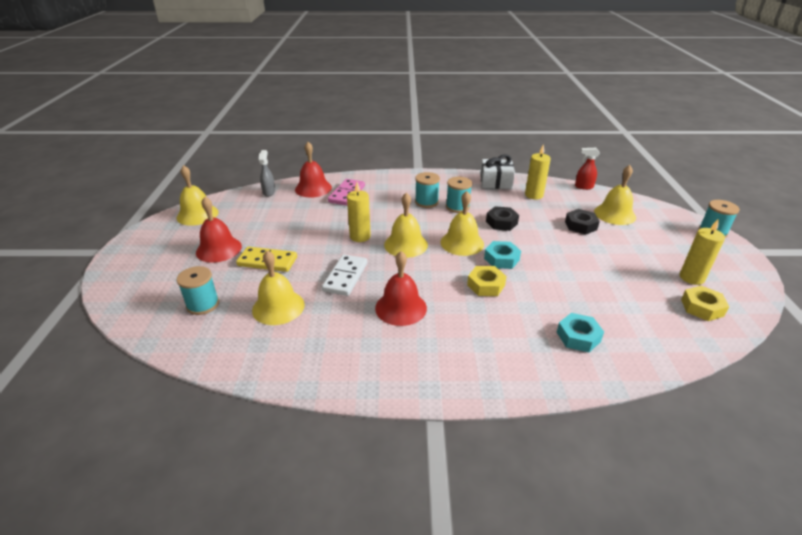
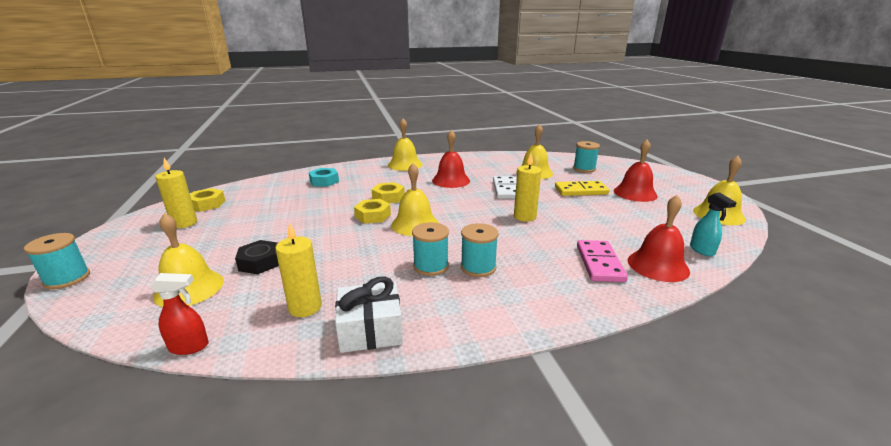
camera: 165 degrees right, 10 degrees down
grey spray bottle [259,150,275,197] -> turquoise spray bottle [690,192,737,256]
yellow bell [384,192,428,258] -> yellow bell moved to [388,118,422,171]
turquoise nut [484,241,521,269] -> yellow nut [354,199,391,224]
black nut [486,206,519,231] -> none

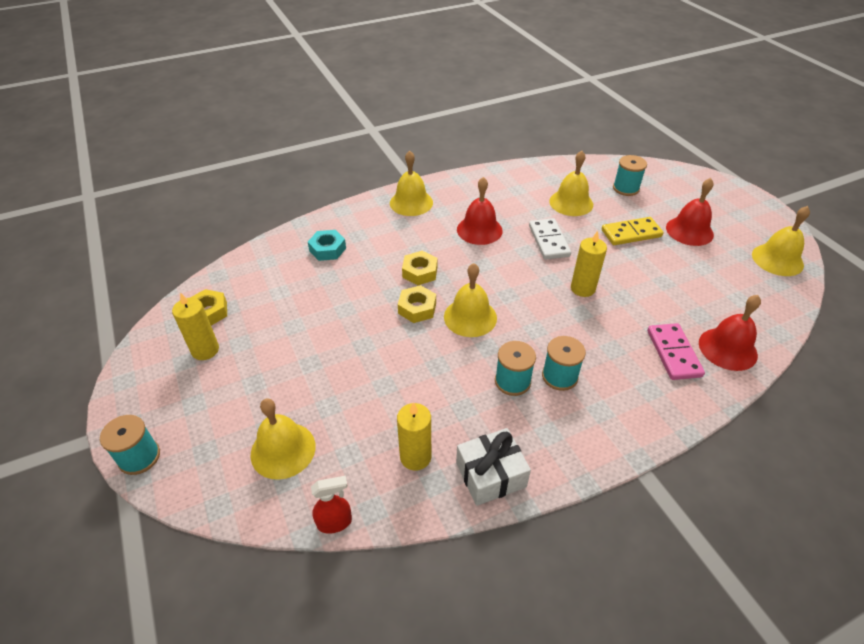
camera: 10 degrees left, 20 degrees up
black nut [235,240,279,274] -> none
turquoise spray bottle [690,192,737,256] -> none

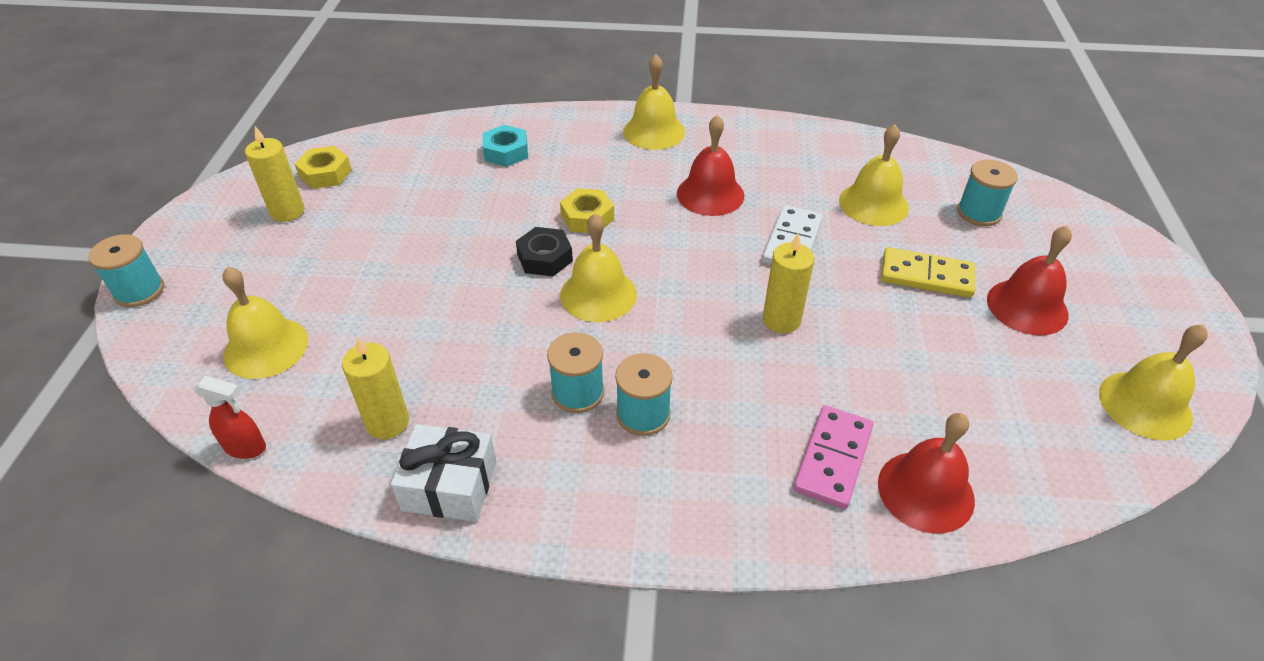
camera: 30 degrees right, 0 degrees up
yellow nut [398,285,436,323] -> black nut [516,227,573,276]

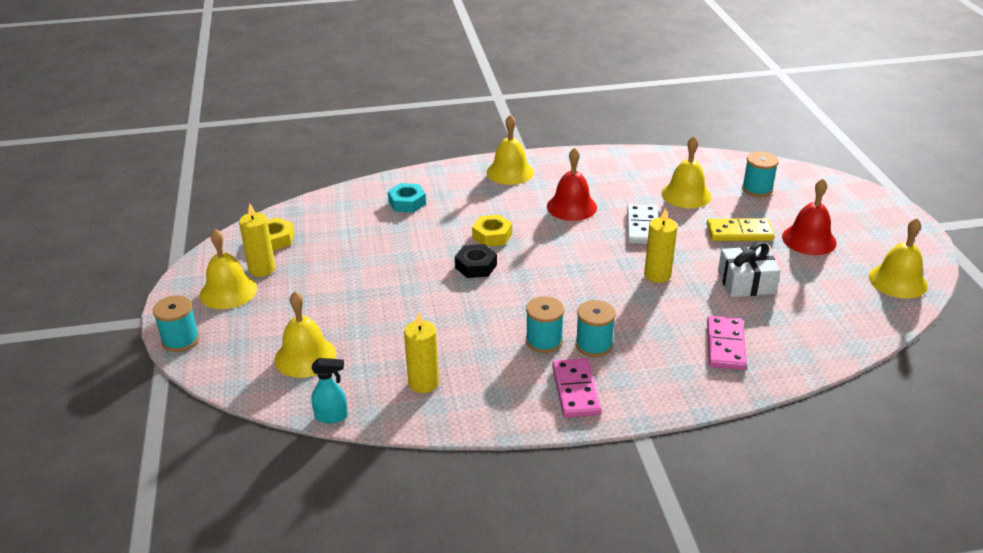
camera: 15 degrees left, 10 degrees down
red spray bottle [194,376,266,459] -> turquoise spray bottle [311,358,348,423]
white gift [391,424,496,522] -> white gift moved to [718,242,781,297]
yellow bell [560,213,637,322] -> yellow bell moved to [200,229,257,309]
red bell [878,413,975,533] -> none
none -> pink domino [552,358,602,418]

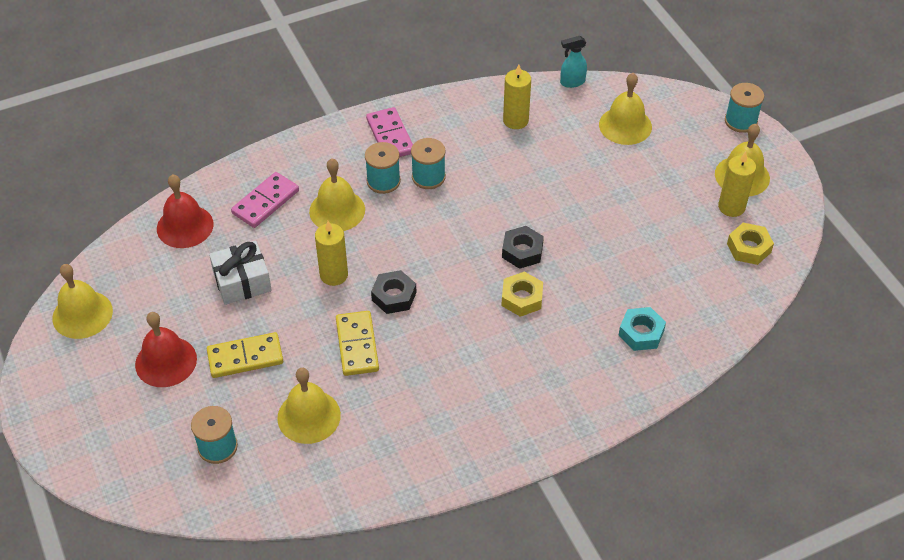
camera: 165 degrees right, 15 degrees up
yellow bell [487,115,534,185] -> yellow bell moved to [309,159,365,231]
red bell [547,148,597,221] -> red bell moved to [157,174,214,248]
white domino [627,204,658,244] -> yellow domino [336,311,379,376]
pink domino [707,316,747,370] -> pink domino turned 45 degrees clockwise [231,172,299,228]
none -> black nut [371,270,417,314]

